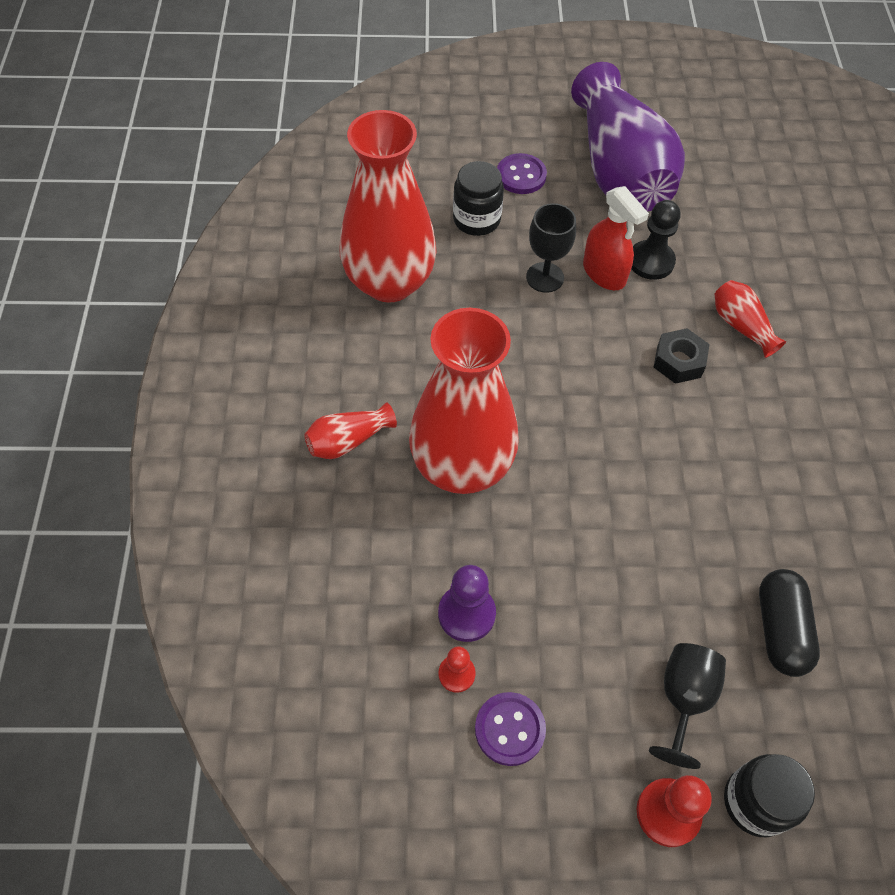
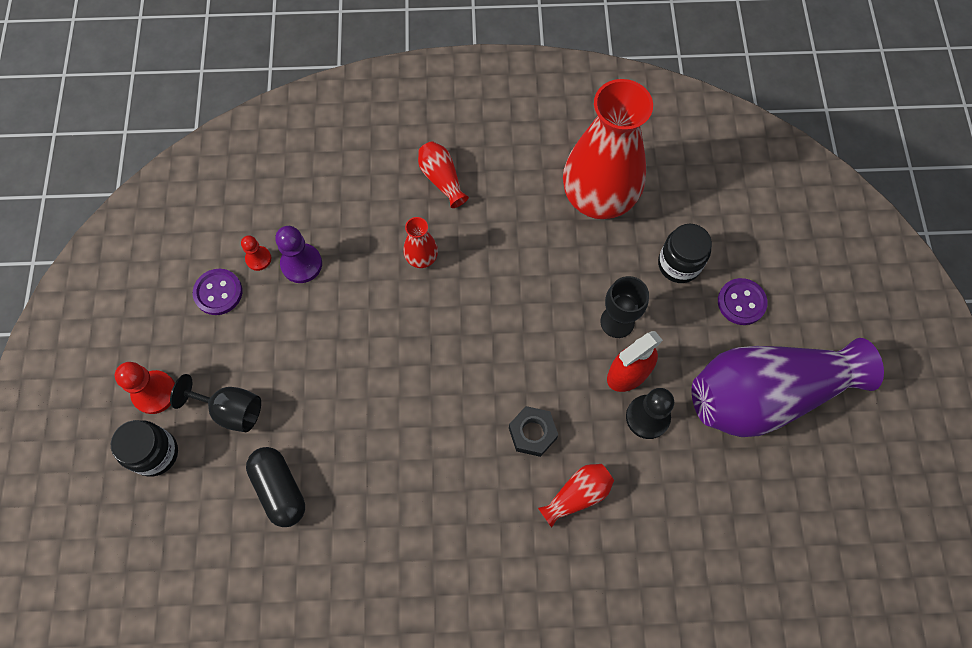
camera: 90 degrees right, 10 degrees up
red vase [409,308,519,494] -> red vase [403,217,438,268], size x0.42
black capsule [759,569,820,677] -> black capsule turned 60 degrees clockwise [246,447,305,527]

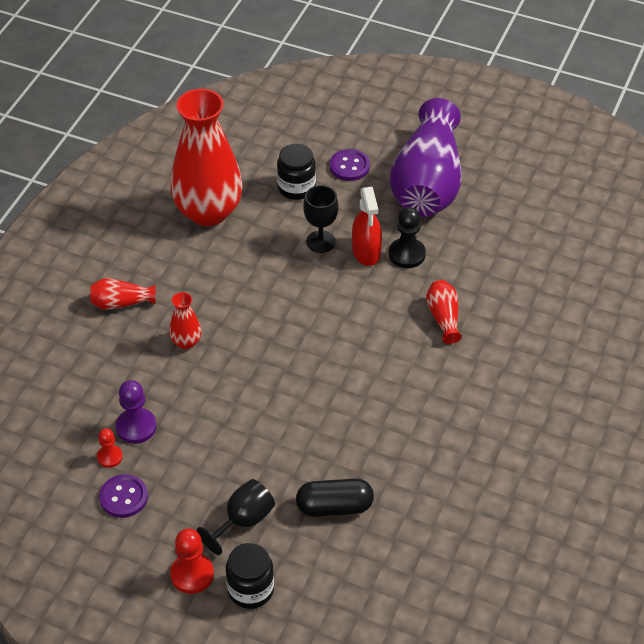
camera: 65 degrees left, 20 degrees down
black nut [509,406,558,457] -> none

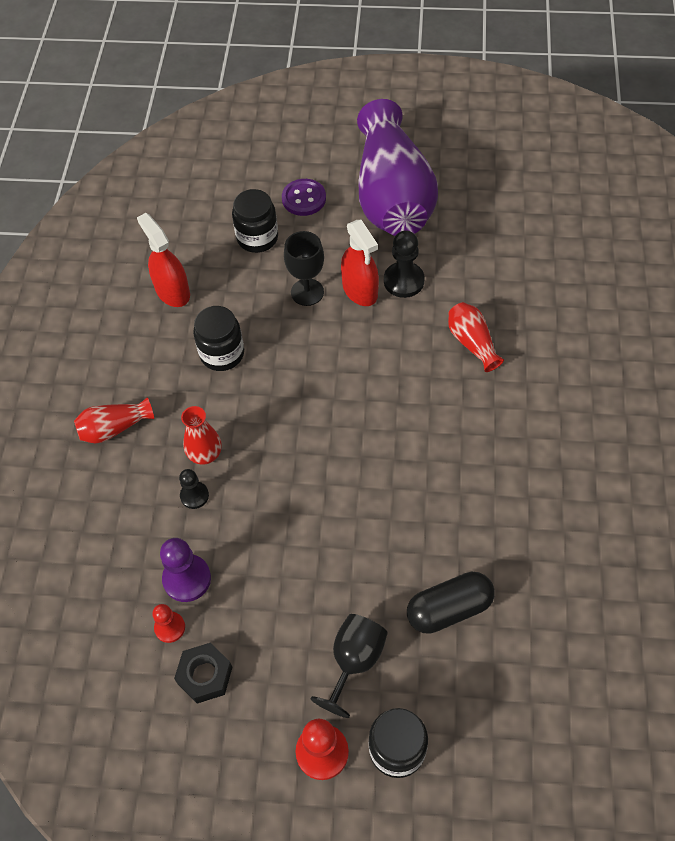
camera: 15 degrees left, 10 degrees up
purple button [99,474,148,518] -> black nut [174,643,233,704]
red vase [170,89,243,226] -> red spray bottle [137,213,190,307]
none -> black pawn [179,469,209,509]
none -> black jar [193,306,244,371]

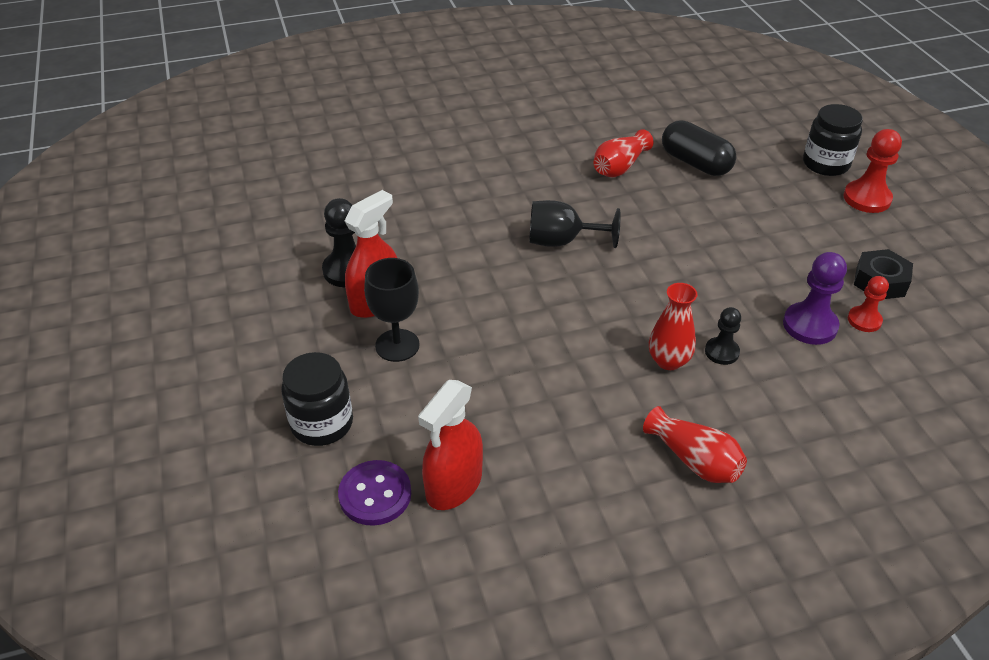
camera: 115 degrees left, 15 degrees down
black jar [193,306,244,371] -> none
purple button [282,179,326,216] -> purple button moved to [338,460,411,526]
black goblet [311,614,388,718] -> black goblet moved to [529,200,621,248]
purple vase [357,99,438,236] -> none
red vase [448,302,504,372] -> red vase moved to [594,129,653,177]

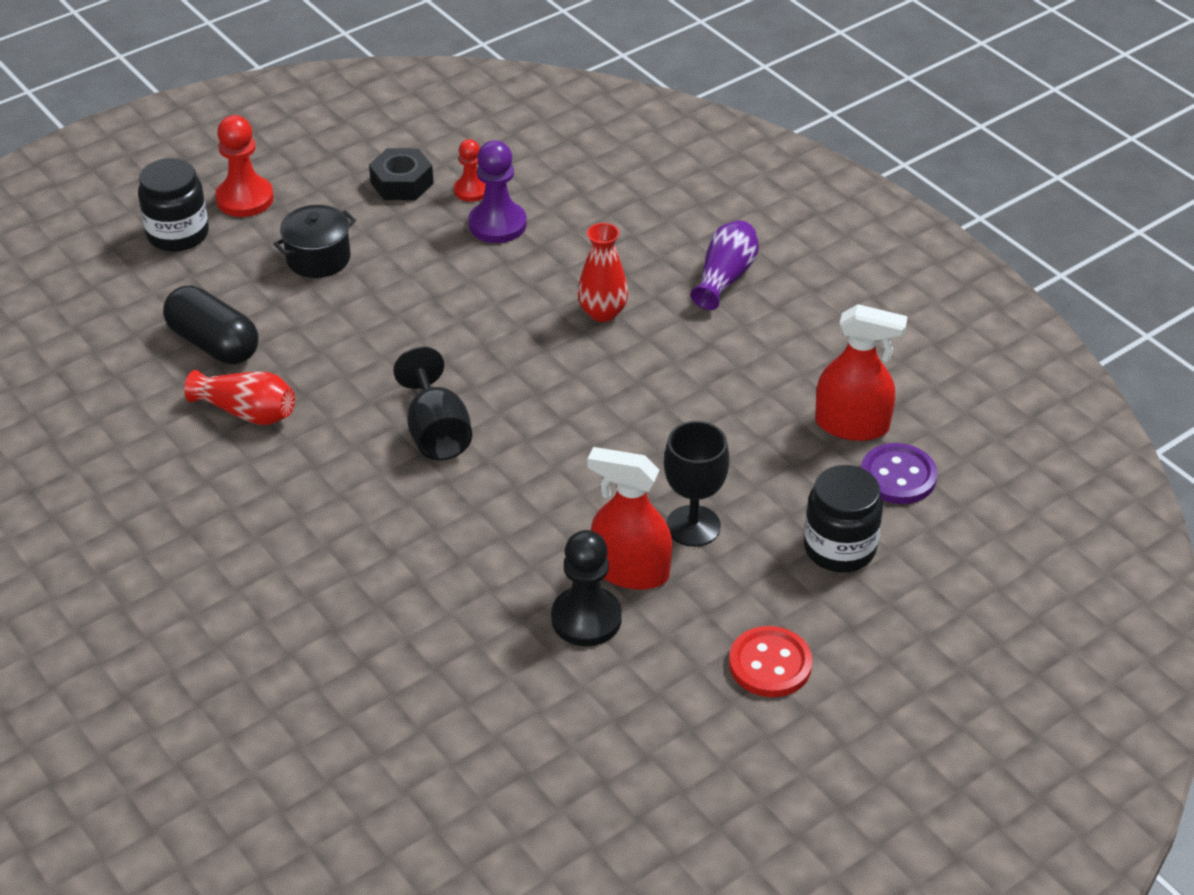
camera: 110 degrees left, 0 degrees up
red vase [643,406,747,483] -> purple vase [690,220,759,310]
black capsule [662,120,737,176] -> black capsule turned 75 degrees counterclockwise [163,286,258,364]
black pawn [705,307,741,365] -> none
none -> black pot [274,205,356,278]
none -> red button [729,626,813,697]

